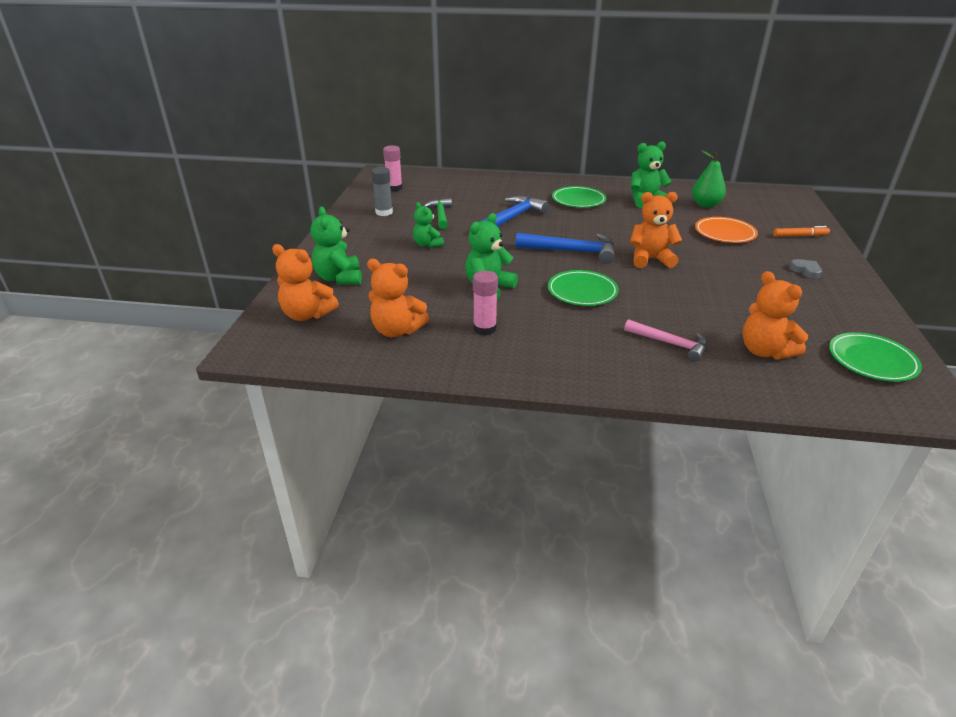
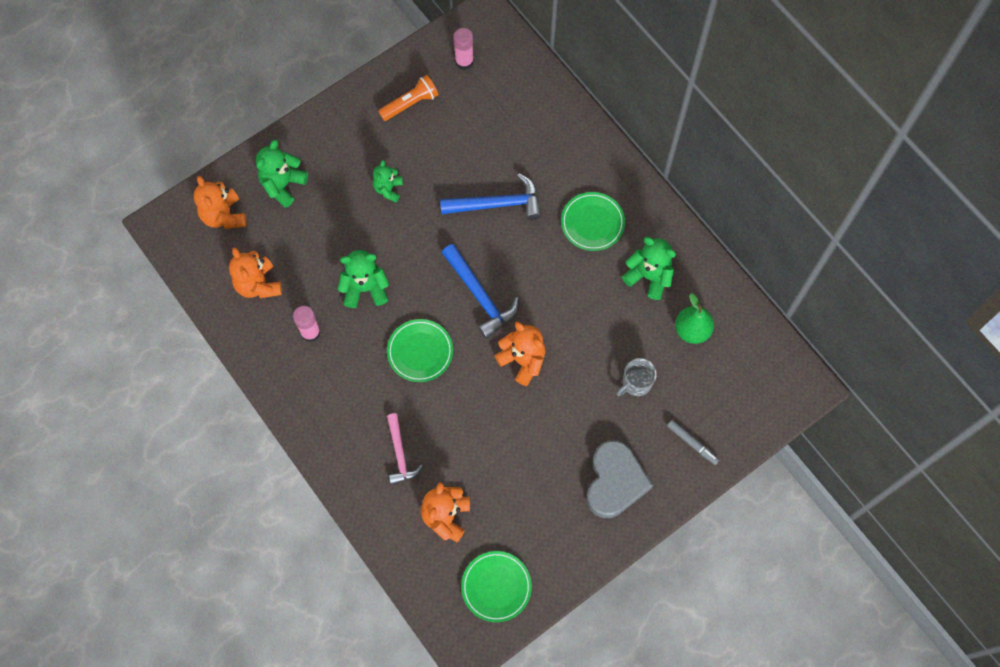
camera: 45 degrees right, 35 degrees up
grey glue stick [371,167,393,216] -> orange flashlight [378,75,438,121]
green hammer [424,198,452,229] -> none
orange plate [695,217,758,243] -> grey mug [616,358,657,396]
orange marker [773,226,830,237] -> grey marker [667,420,720,465]
grey heart [789,259,822,279] -> grey heart [586,440,653,518], size x2.39

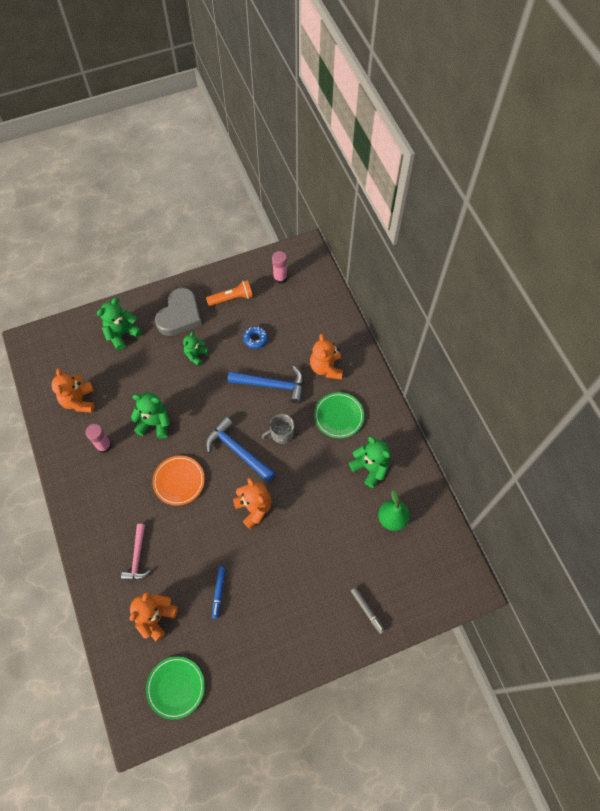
camera: 15 degrees right, 5 degrees down
orange teddy bear [193,176,247,229] -> orange teddy bear moved to [310,333,343,380]
green plate [387,319,453,382] -> orange plate [152,456,205,506]
blue hammer [442,244,519,339] -> blue hammer turned 150 degrees clockwise [206,416,276,482]
grey heart [586,440,653,518] -> grey heart moved to [155,288,202,336]
grey mug [616,358,657,396] -> grey mug moved to [262,414,294,444]
none -> blue marker [212,567,226,619]
none -> blue donut [243,326,268,349]

